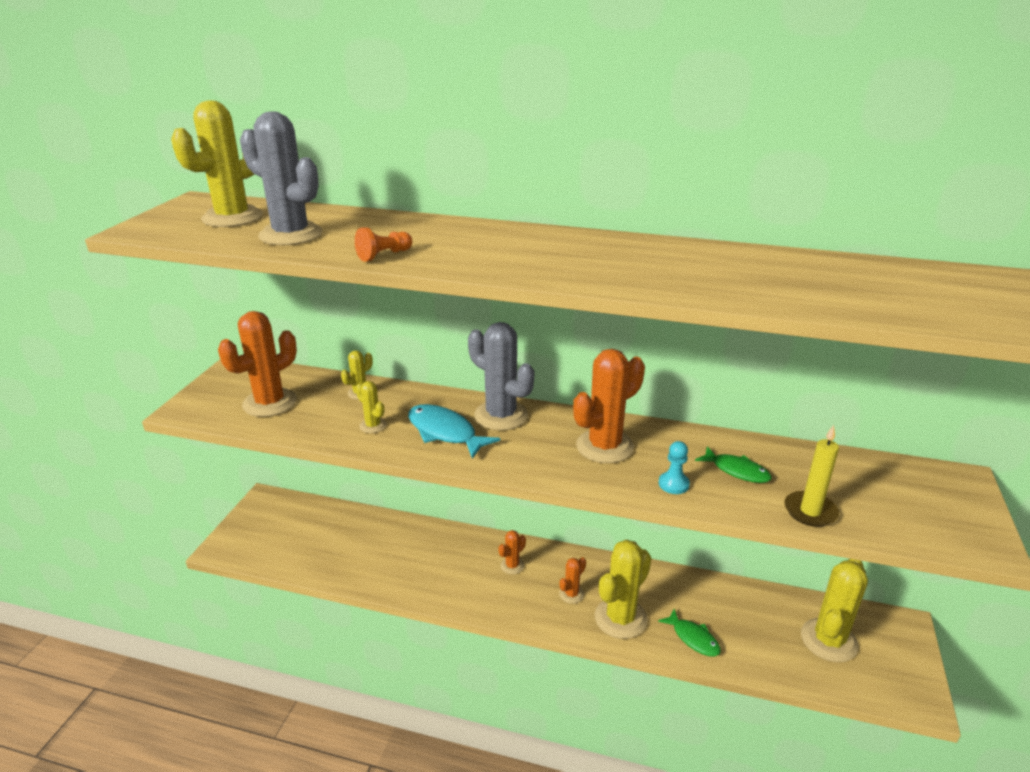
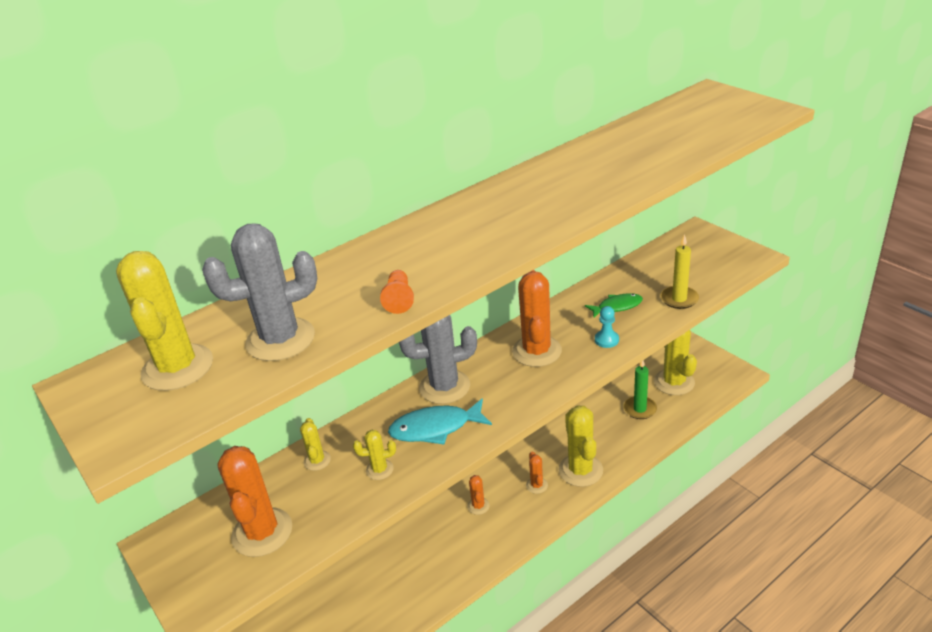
camera: 50 degrees left, 5 degrees up
green fish [658,609,721,657] -> none
none -> green candle [623,360,657,419]

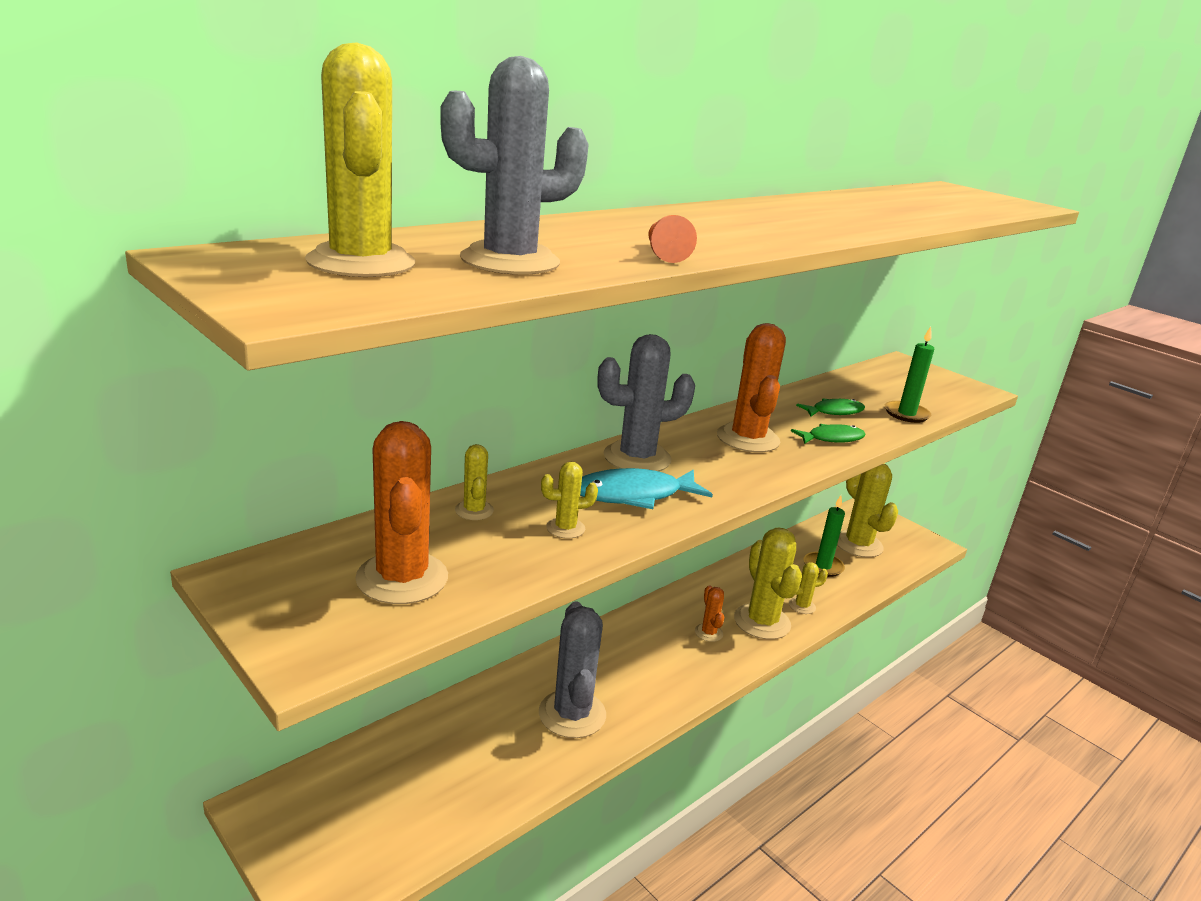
camera: 10 degrees left, 10 degrees down
orange cactus [467,475,490,515] -> none
turquoise pawn [595,306,619,348] -> green fish [791,424,866,444]
yellow candle [660,234,699,309] -> green candle [885,327,934,423]
none -> grey cactus [539,602,606,738]
none -> yellow cactus [789,562,828,614]

